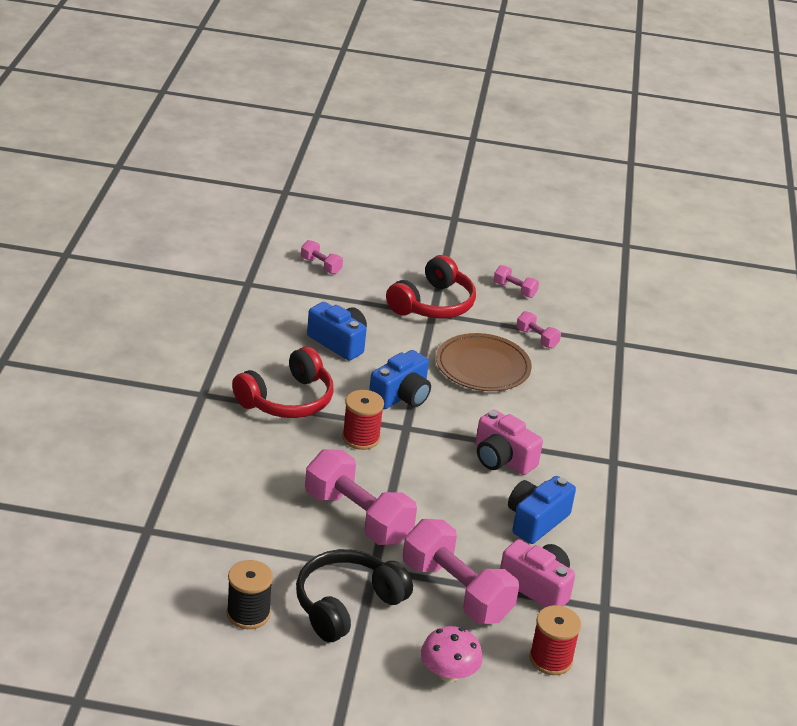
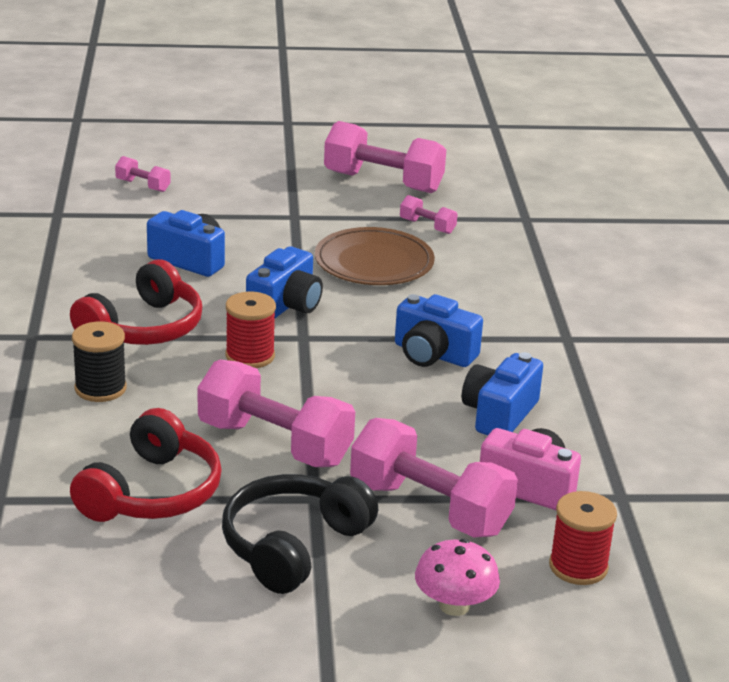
camera: 10 degrees left, 5 degrees down
black spool [227,560,273,629] -> black spool moved to [72,321,127,402]
red headphones [386,255,476,318] -> red headphones moved to [70,408,222,522]
pink camera [475,410,543,475] -> blue camera [395,294,483,367]
pink dumbbell [494,265,539,298] -> pink dumbbell [324,121,446,193], size x2.17

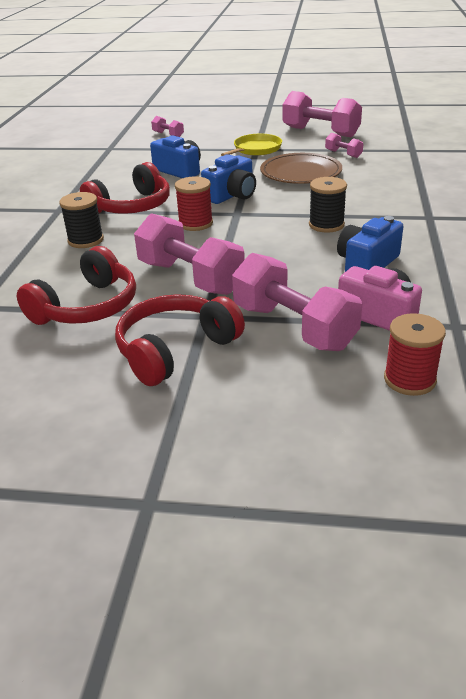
camera: 15 degrees right, 5 degrees up
black headphones [222,474,378,594] -> red headphones [115,294,245,386]
blue camera [395,294,483,367] -> black spool [309,177,347,233]
pink mushroom [415,539,500,616] -> none
none -> yellow pan [221,134,282,156]

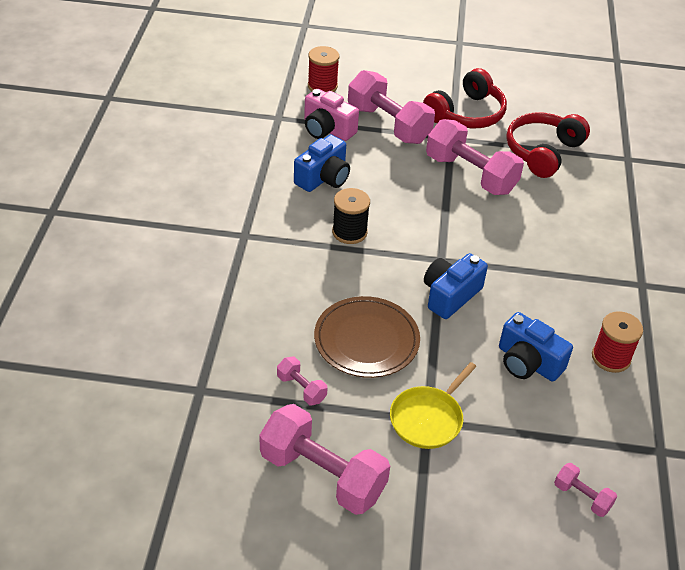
camera: 175 degrees right, 10 degrees up
black spool [59,192,104,248] -> none
red headphones [80,162,170,214] -> none
red spool [175,176,213,231] -> red spool moved to [592,311,643,373]

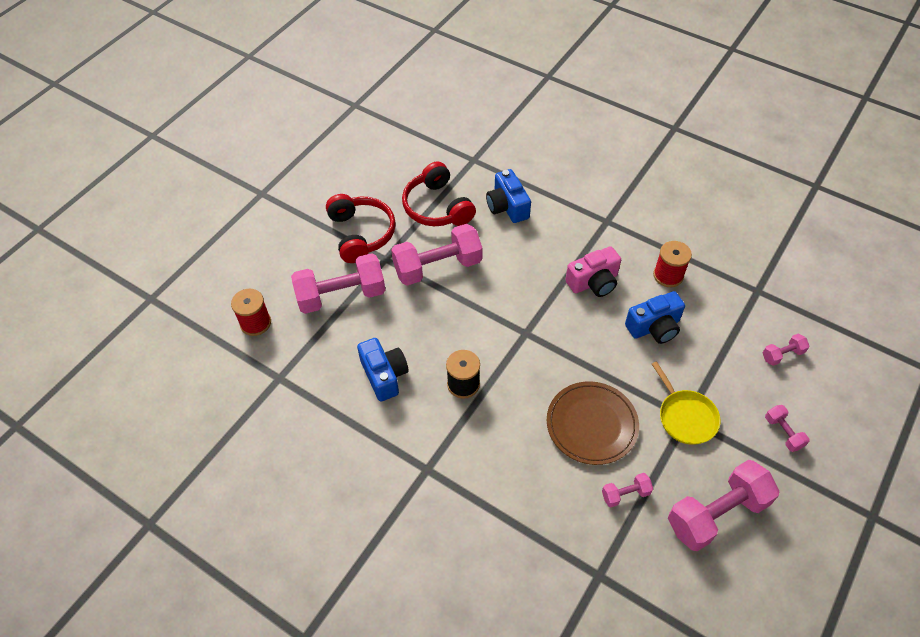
camera: 60 degrees left, 10 degrees up
pink camera [304,89,359,141] -> pink camera moved to [565,246,621,297]
blue camera [424,253,488,319] -> blue camera moved to [486,169,531,223]
none -> pink dumbbell [765,405,809,452]

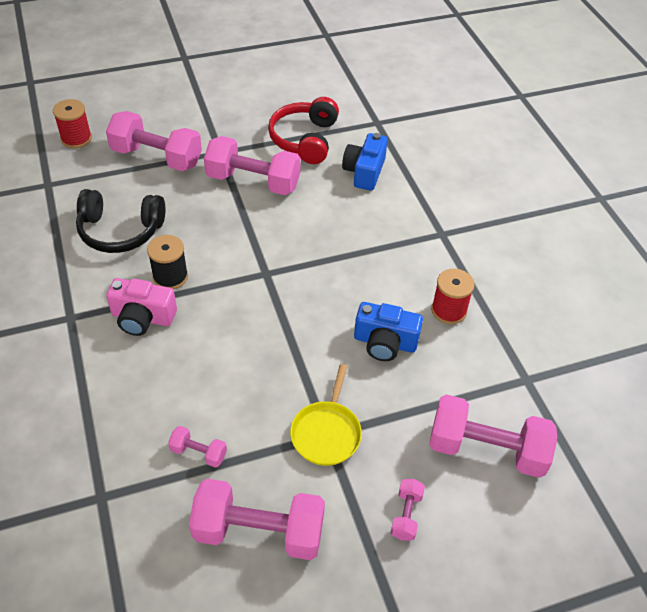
camera: 35 degrees right, 5 degrees down
red headphones [326,194,396,263] -> none
blue camera [357,338,409,402] -> black headphones [76,189,165,253]
brown plate [547,381,639,465] -> none
pink camera [565,246,621,297] -> pink camera moved to [106,278,177,336]
pink dumbbell [763,334,809,366] -> pink dumbbell [429,394,557,478], size x2.17

